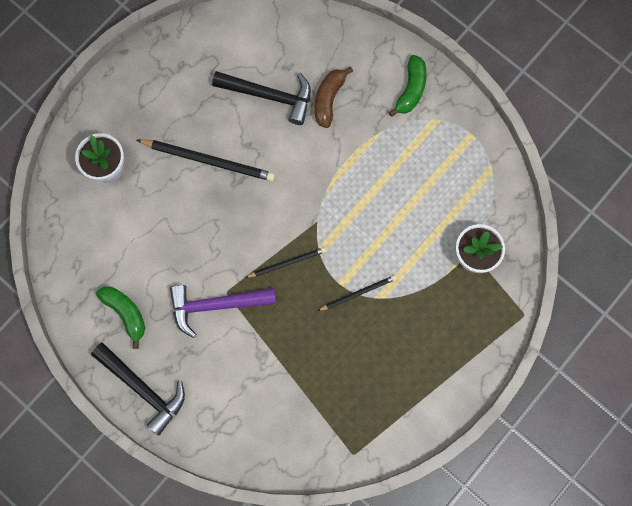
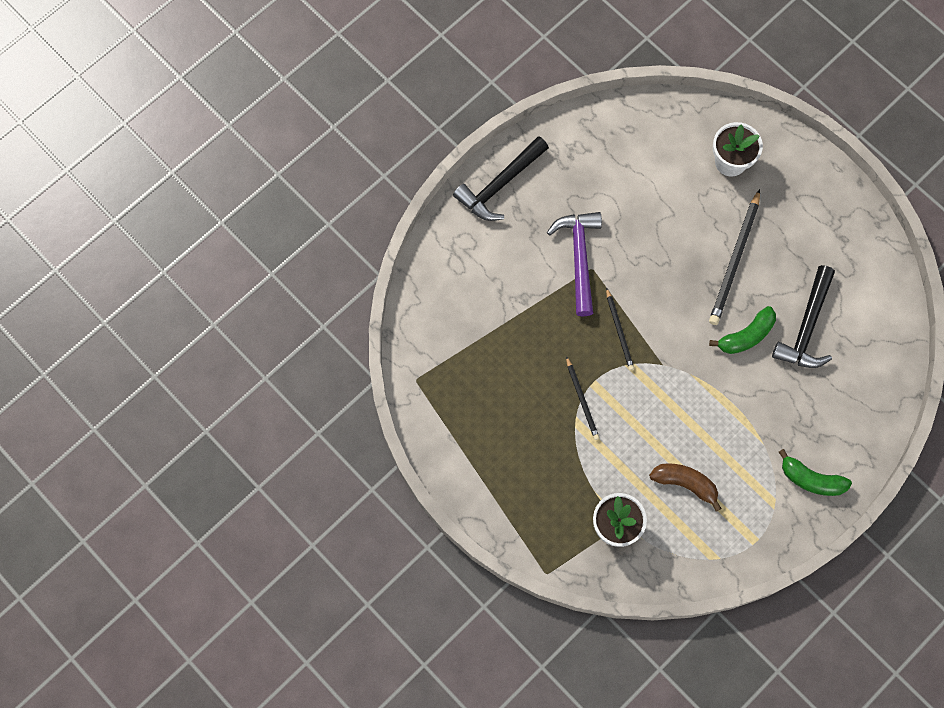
camera: 95 degrees right, 5 degrees down
green banana [96,286,145,349] -> green banana moved to [709,306,776,354]
brown banana [315,67,353,128] -> brown banana moved to [649,463,722,512]

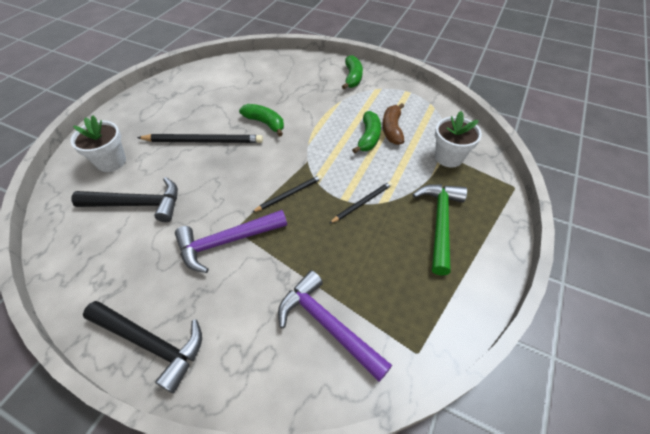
camera: 110 degrees left, 20 degrees down
black hammer [772,265,835,368] -> black hammer moved to [71,177,178,222]
none -> purple hammer [278,270,392,382]
none -> green banana [352,111,381,153]
none -> green hammer [412,184,467,276]

